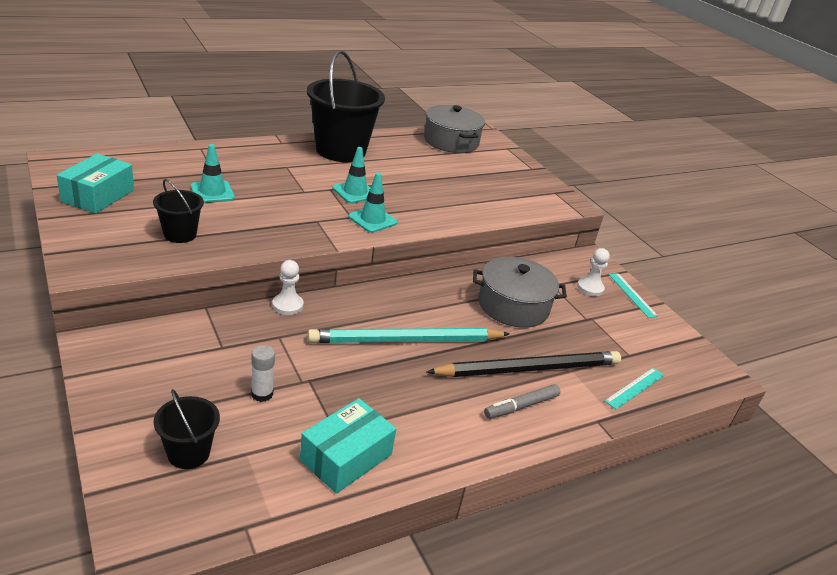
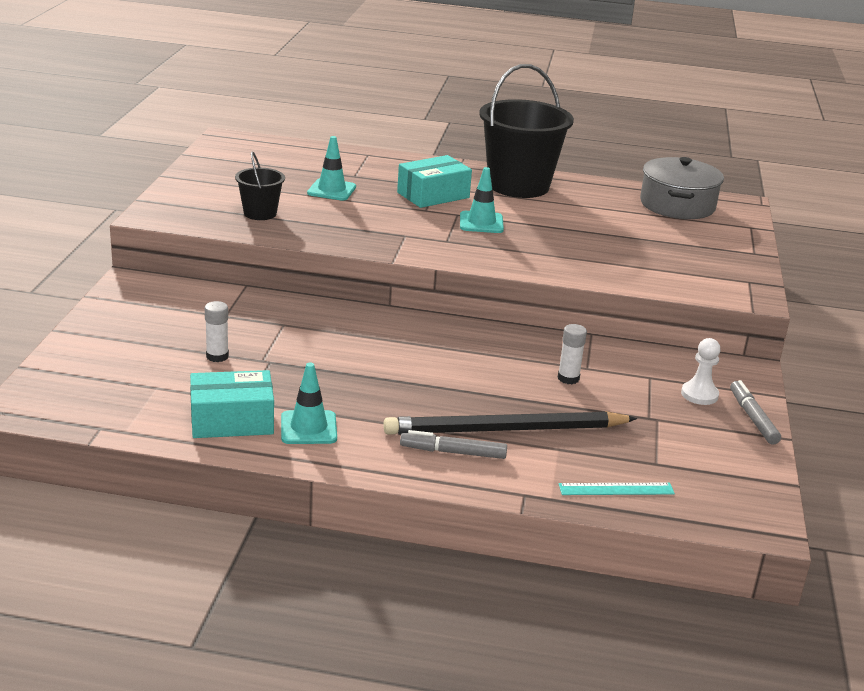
camera: 40 degrees right, 5 degrees down
turquoise box [57,153,134,213] -> turquoise box moved to [397,155,472,208]
black bucket [154,389,220,469] -> none
white pawn [272,260,304,315] -> none
turquoise pencil [307,328,509,343] -> none
turquoise traffic cone [348,173,397,233] -> turquoise traffic cone moved to [281,362,337,444]
black pencil [427,351,621,377] -> black pencil turned 150 degrees clockwise [384,411,637,435]
grey pot [473,257,567,328] -> white glue stick [558,324,587,384]
turquoise ruler [609,273,658,318] -> grey marker [730,380,781,445]

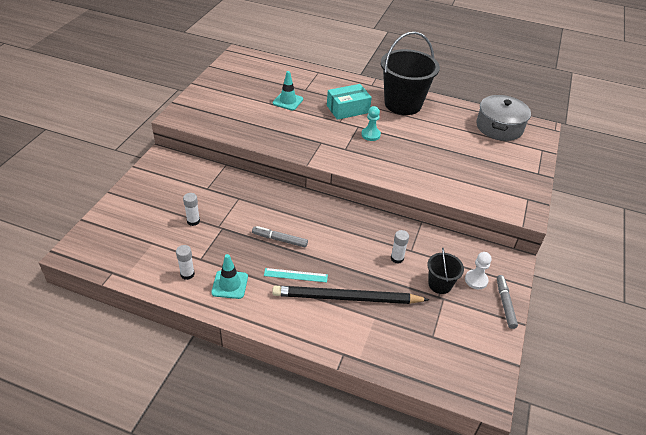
camera: 10 degrees right, 15 degrees up
turquoise box [190,370,274,438] -> white glue stick [176,245,195,280]
black bucket [235,151,285,220] -> black bucket moved to [427,248,464,294]
grey marker [400,430,507,459] -> grey marker moved to [252,226,308,247]
turquoise traffic cone [460,167,504,233] -> turquoise pawn [361,106,381,141]
turquoise ruler [559,483,675,495] -> turquoise ruler moved to [264,268,328,283]

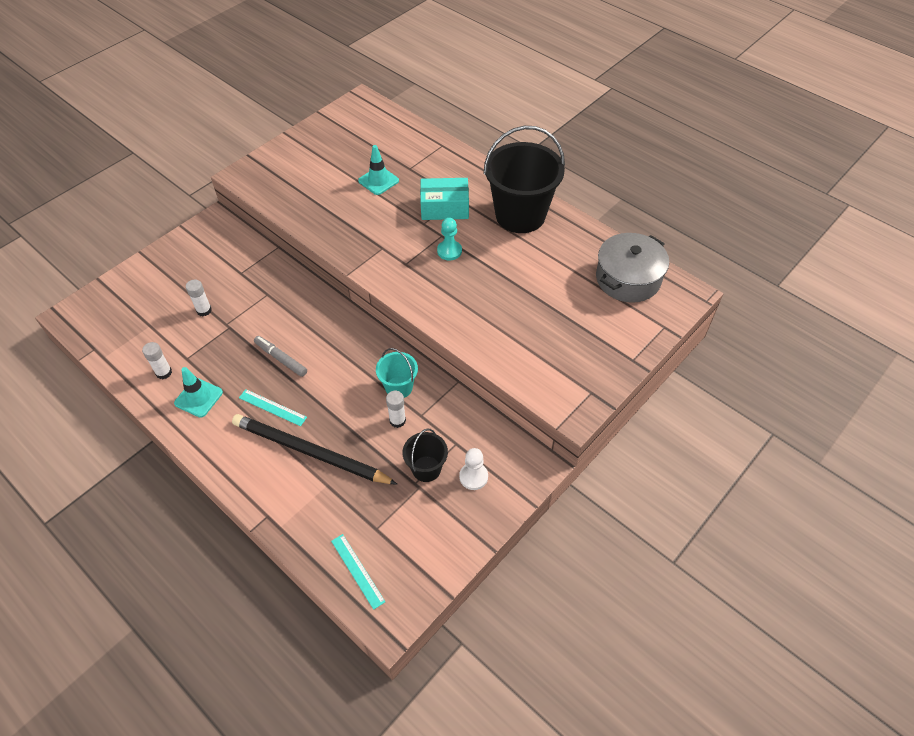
camera: 25 degrees right, 10 degrees up
grey marker [497,275,518,329] -> none
none -> turquoise ruler [331,534,385,610]
none -> turquoise bucket [376,348,418,398]

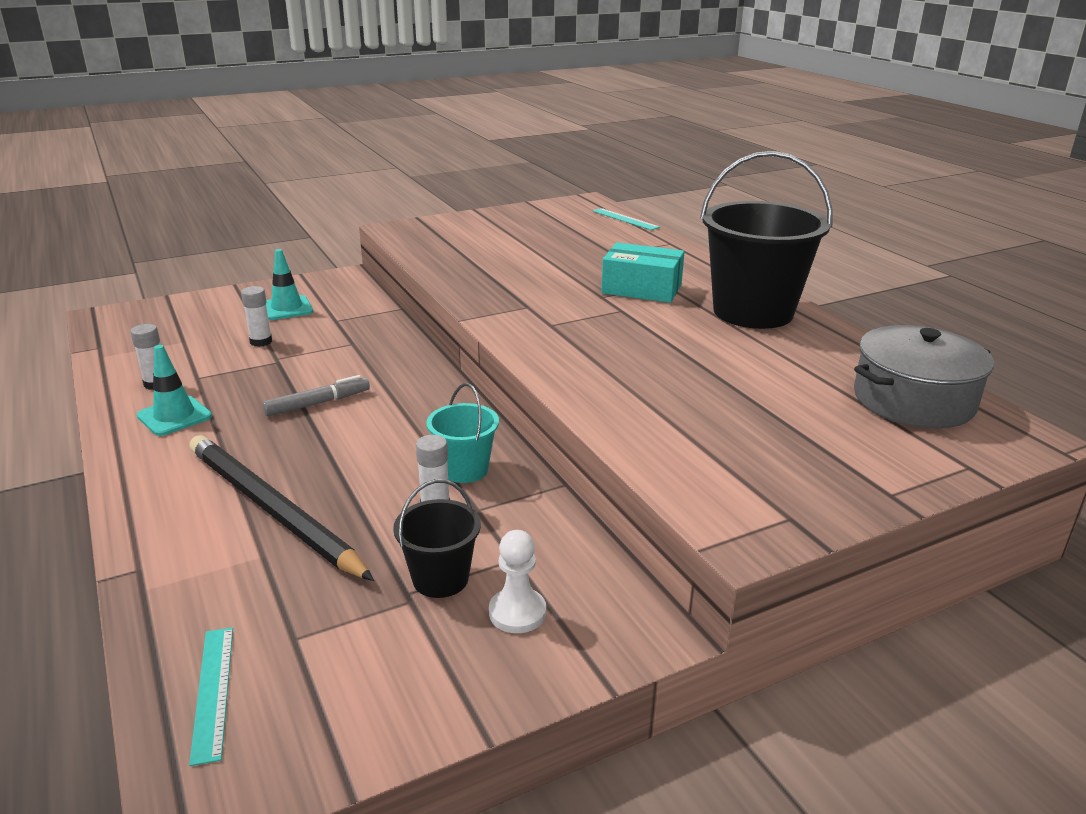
camera: 20 degrees right, 25 degrees down
turquoise ruler [239,389,307,426] -> turquoise ruler moved to [593,208,660,230]
grey marker [254,336,307,377] -> grey marker turned 90 degrees clockwise [262,375,370,416]
turquoise traffic cone [358,145,399,195] -> turquoise traffic cone moved to [266,249,313,320]
turquoise pawn [437,218,462,260] -> none

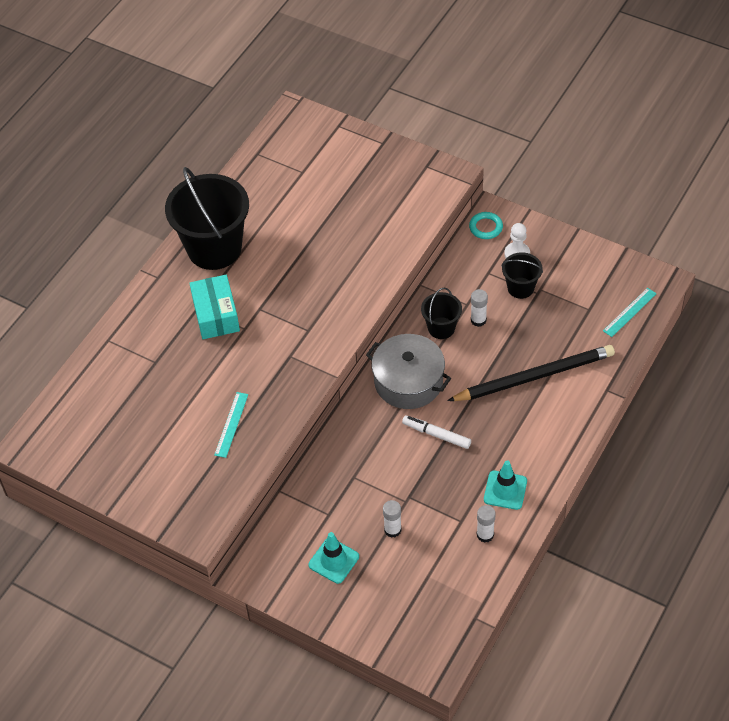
camera: 120 degrees left, 25 degrees up
black pencil [190,435,374,581] -> black pencil turned 120 degrees counterclockwise [447,345,615,401]
grey marker [262,375,370,416] -> white marker [402,415,471,449]
turquoise bucket [426,383,499,483] -> black bucket [421,287,462,339]
turquoise ruler [593,208,660,230] -> turquoise ruler moved to [214,392,248,458]
grey pot [854,325,994,428] -> grey pot moved to [366,334,451,409]
none -> turquoise ring [469,212,503,239]

